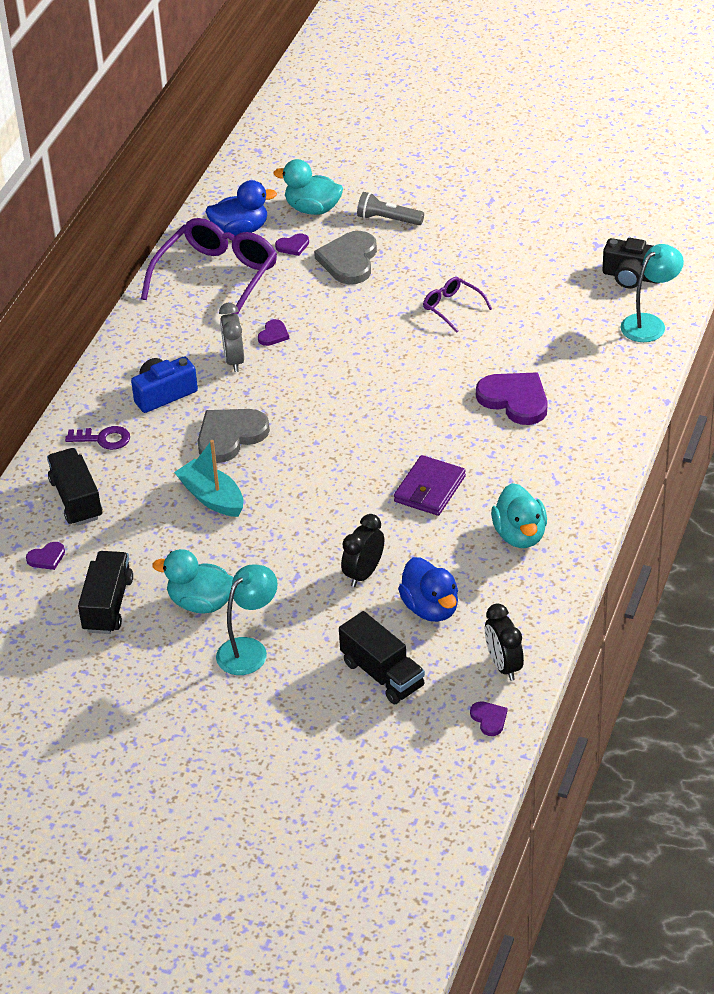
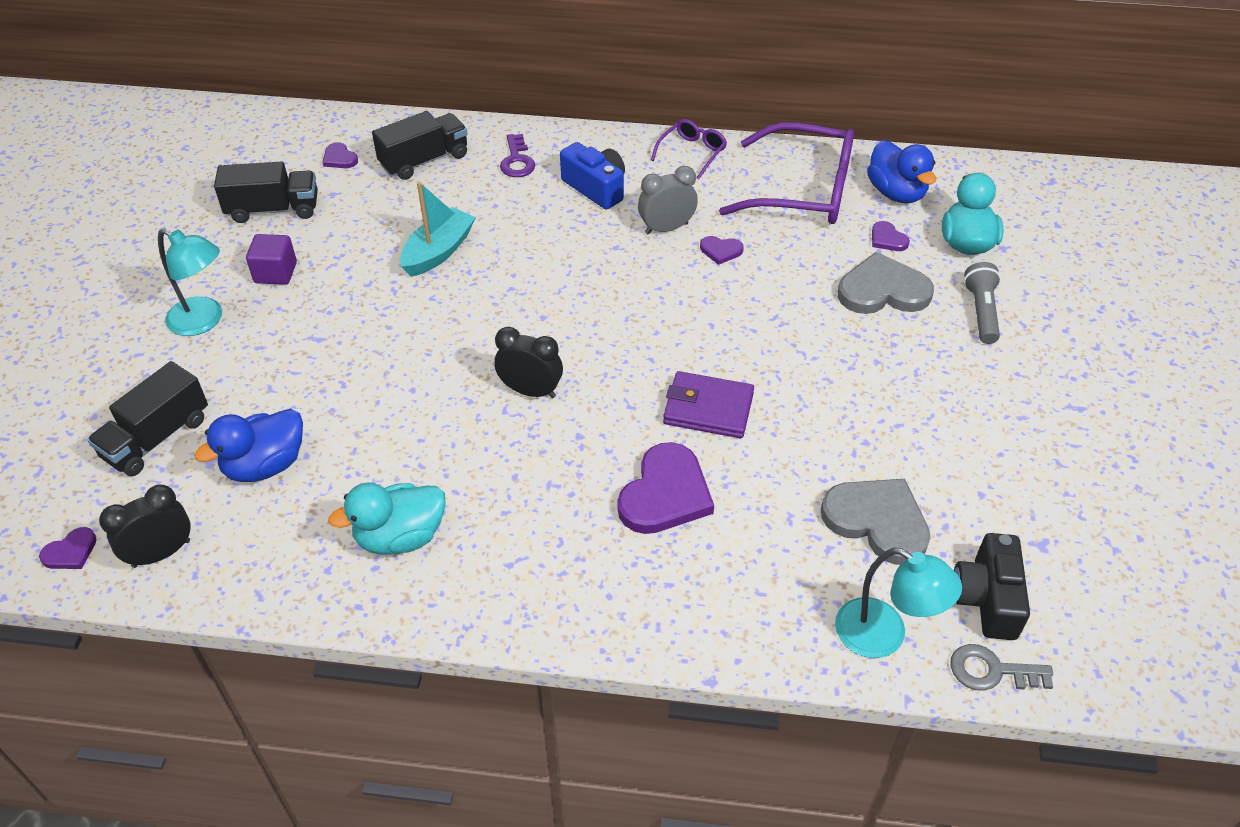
camera: 75 degrees right, 5 degrees up
turquoise duck [152,549,233,613] -> purple cube [246,234,297,285]
grey heart [197,409,270,463] -> grey heart moved to [821,479,931,565]
black clock [341,514,384,587] -> black clock moved to [494,327,563,398]
purple wallet [394,455,466,516] -> purple wallet moved to [663,371,754,438]
purple glasses [423,277,492,333] -> purple glasses moved to [651,119,727,179]
none -> grey key [950,644,1053,691]

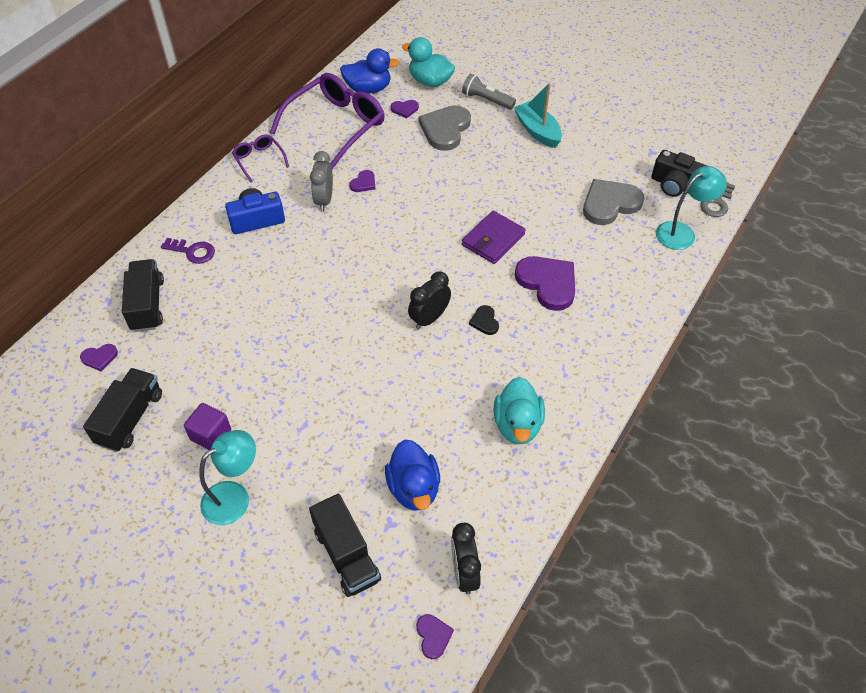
camera: 65 degrees left, 5 degrees up
turquoise boat [400,182,476,277] -> turquoise boat moved to [514,83,562,148]
none -> black heart [469,305,499,335]

